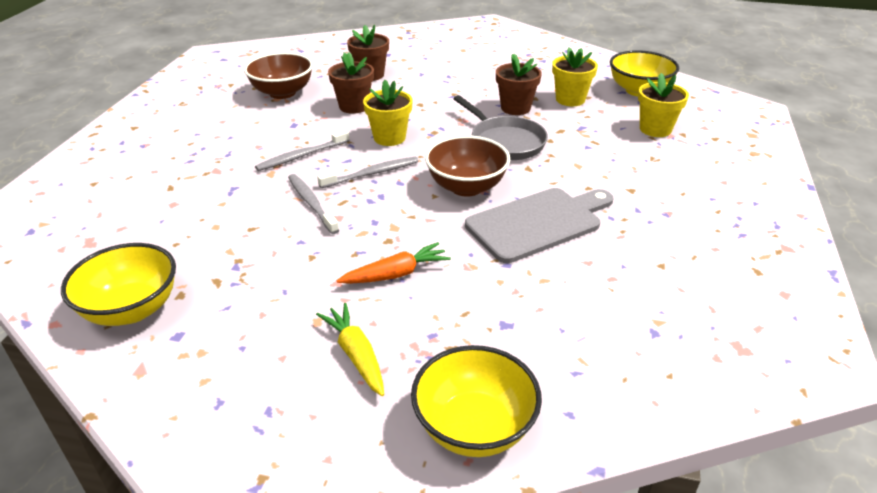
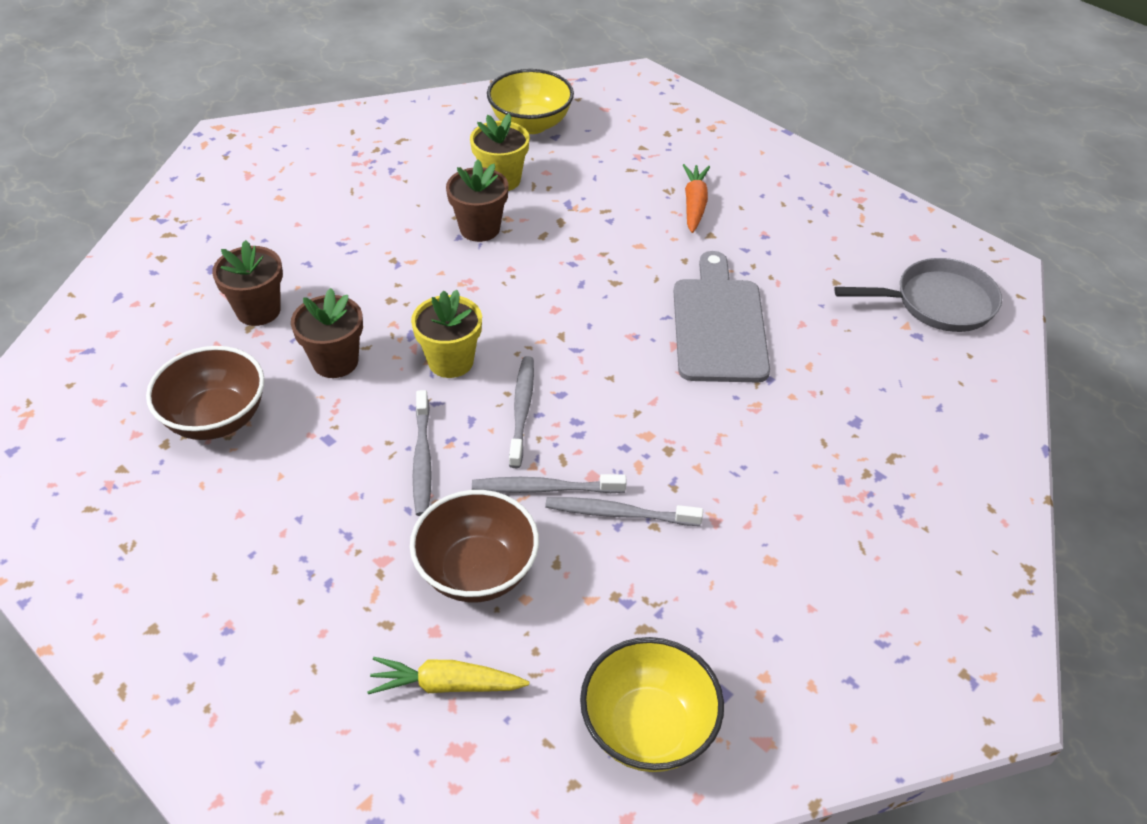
camera: 60 degrees left, 10 degrees up
yellow carrot [316,303,384,396] -> yellow carrot moved to [367,657,529,694]
orange carrot [336,242,451,284] -> orange carrot moved to [683,164,710,233]
yellow bowl [411,345,542,457] -> none
brown bowl [425,135,510,197] -> brown bowl moved to [410,490,539,602]
grey pan [453,95,548,160] -> grey pan moved to [834,258,1002,332]
yellow flower pot [638,73,689,137] -> none
none -> grey toothbrush [545,497,703,526]

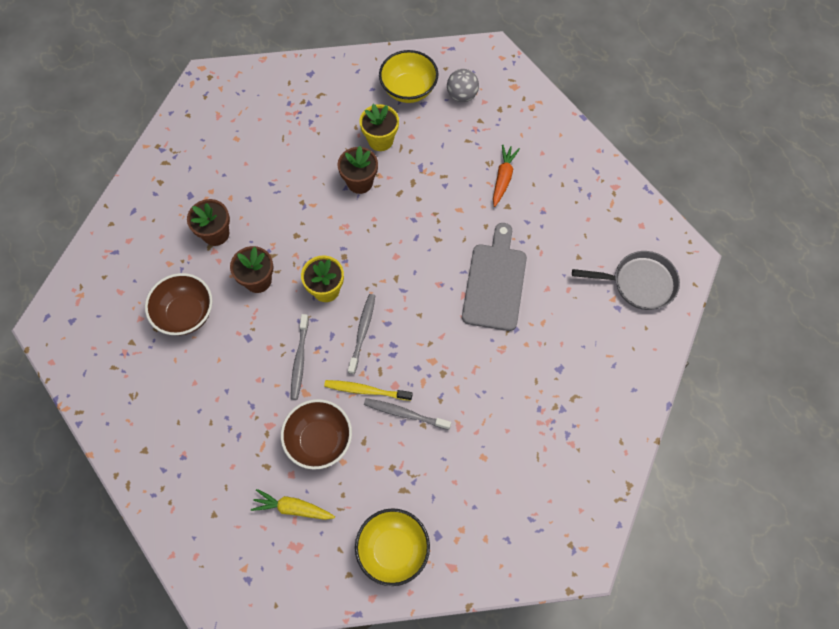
camera: 10 degrees right, 20 degrees up
grey toothbrush [472,474,627,493] -> yellow toothbrush [324,380,412,401]
none -> grey ball [447,69,479,102]

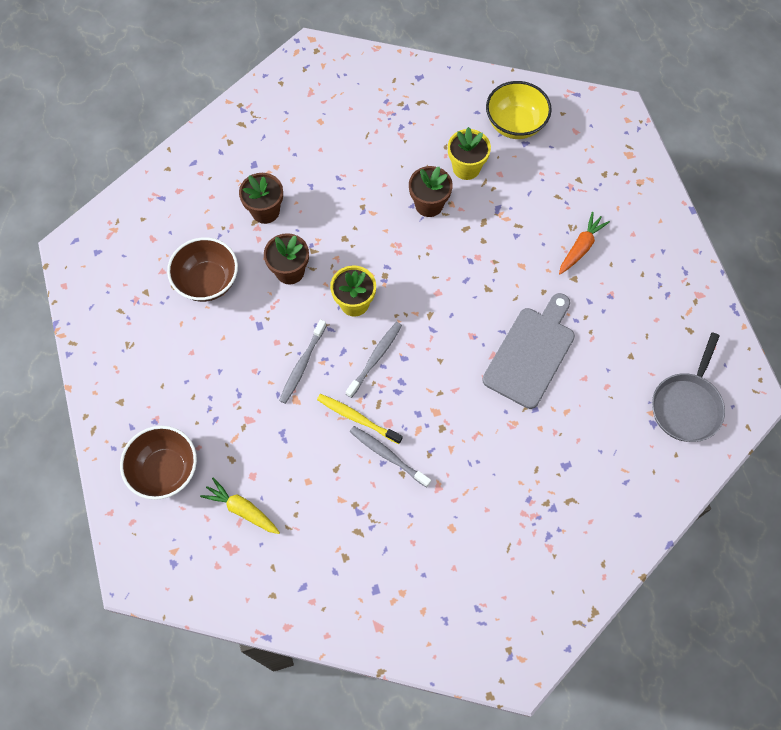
camera: 20 degrees right, 0 degrees up
brown bowl [281,399,352,470] -> brown bowl moved to [120,426,197,500]
yellow bowl [355,508,430,586] -> none
grey ball [447,69,479,102] -> none
grey pan [572,251,680,310] -> grey pan turned 90 degrees clockwise [652,332,725,442]

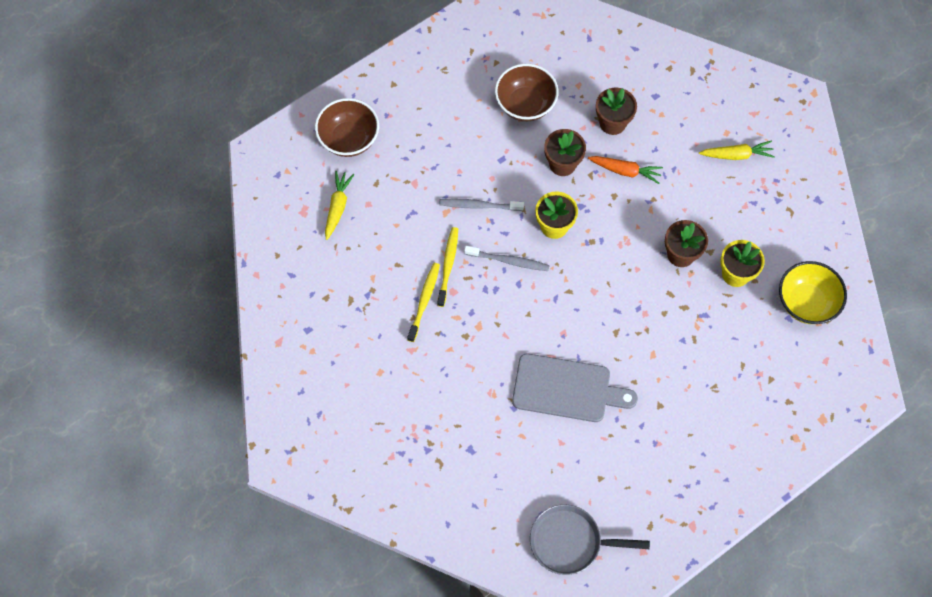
camera: 70 degrees right, 0 degrees up
grey toothbrush [350,426,431,488] -> yellow toothbrush [407,263,440,342]
orange carrot [559,212,610,274] -> orange carrot moved to [588,156,663,184]
none -> yellow carrot [699,140,775,160]

